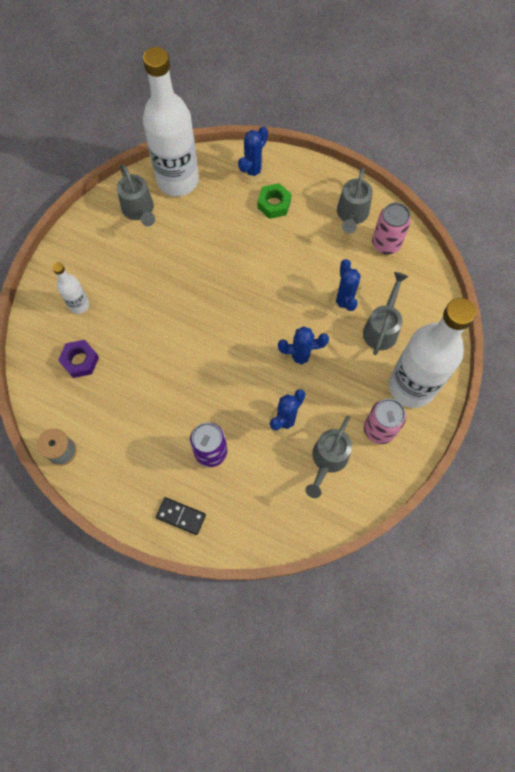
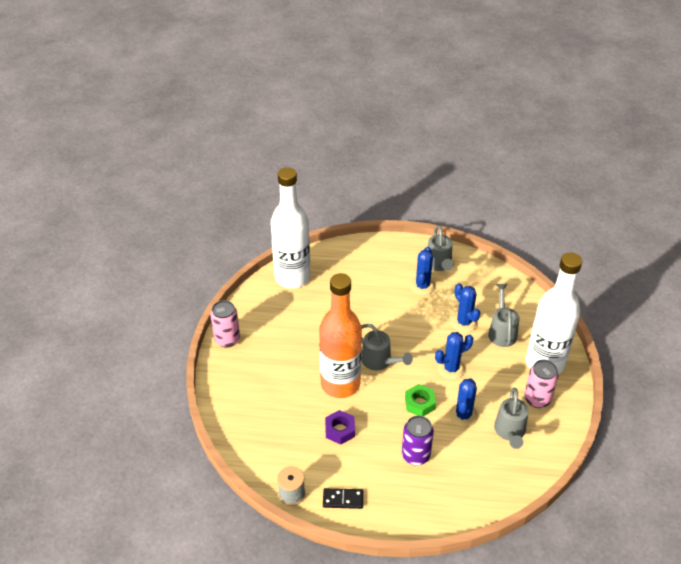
camera: 20 degrees left, 25 degrees down
white bottle [52,262,89,314] -> none
purple nut [58,340,99,378] -> purple nut moved to [325,410,355,445]
grey watering can [117,164,155,227] -> grey watering can moved to [361,324,413,370]
black domino [156,497,206,535] -> black domino moved to [323,488,363,509]
blue cactus [238,126,268,184] -> blue cactus moved to [410,247,435,295]
green nut [257,183,292,219] -> green nut moved to [405,384,436,416]
pink can [372,203,411,254] -> pink can moved to [210,300,240,347]
none -> orange bottle [319,273,362,398]

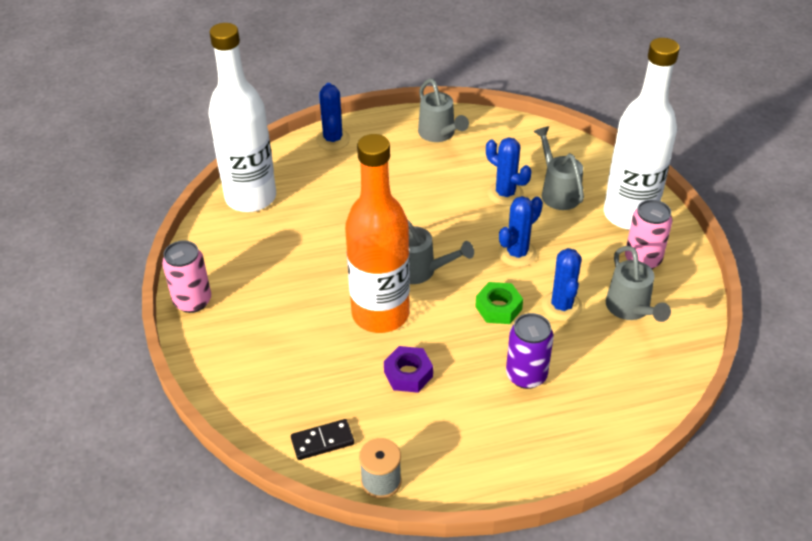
camera: 20 degrees left, 0 degrees up
black domino [323,488,363,509] -> black domino moved to [291,419,354,460]
blue cactus [410,247,435,295] -> blue cactus moved to [316,83,350,150]

